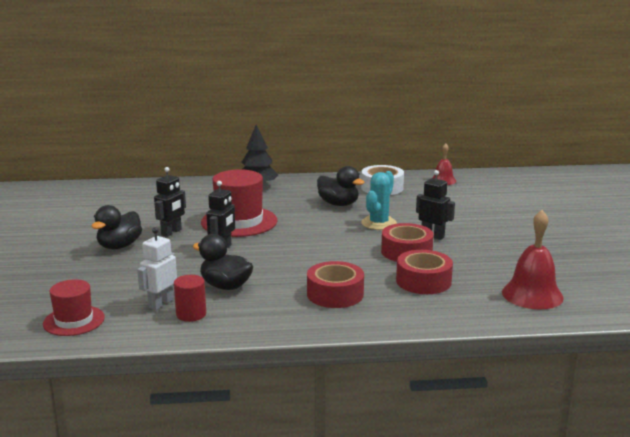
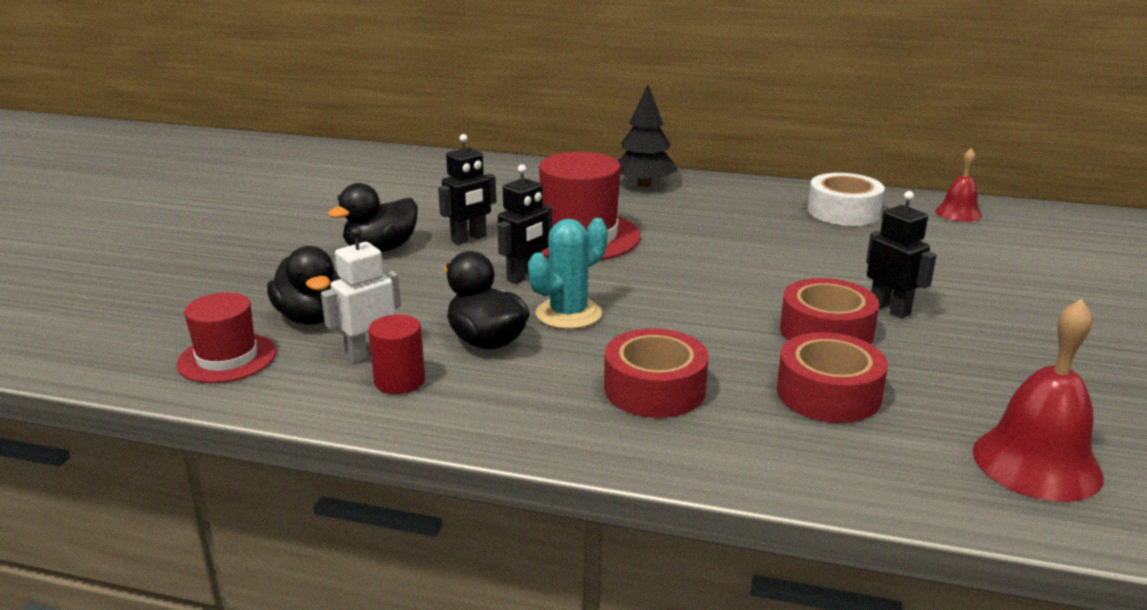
camera: 20 degrees right, 5 degrees up
black duck [317,166,365,206] -> black duck moved to [267,246,341,325]
turquoise cactus [361,171,397,230] -> turquoise cactus moved to [528,218,608,329]

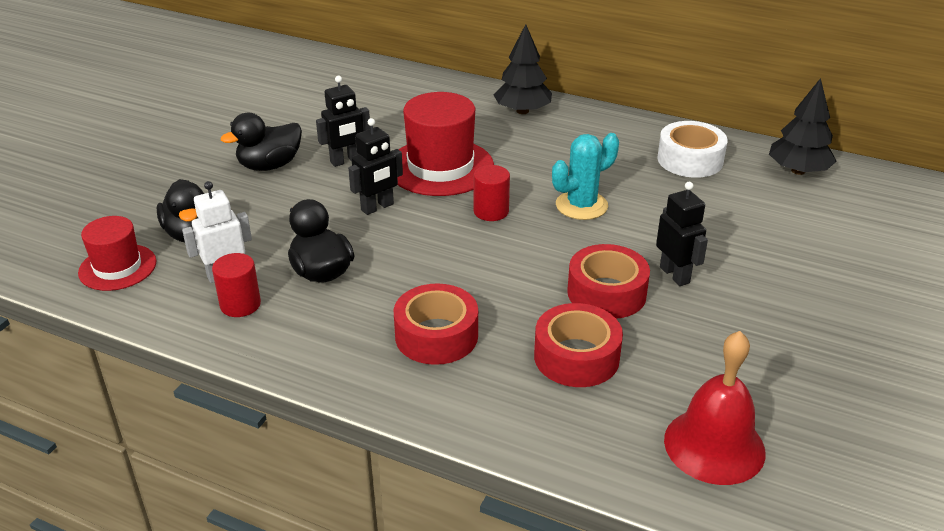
camera: 10 degrees right, 10 degrees up
turquoise cactus [528,218,608,329] -> turquoise cactus moved to [552,133,619,220]
red bell [935,148,982,222] -> black tree [769,78,837,175]
none -> red cylinder [474,165,510,221]

